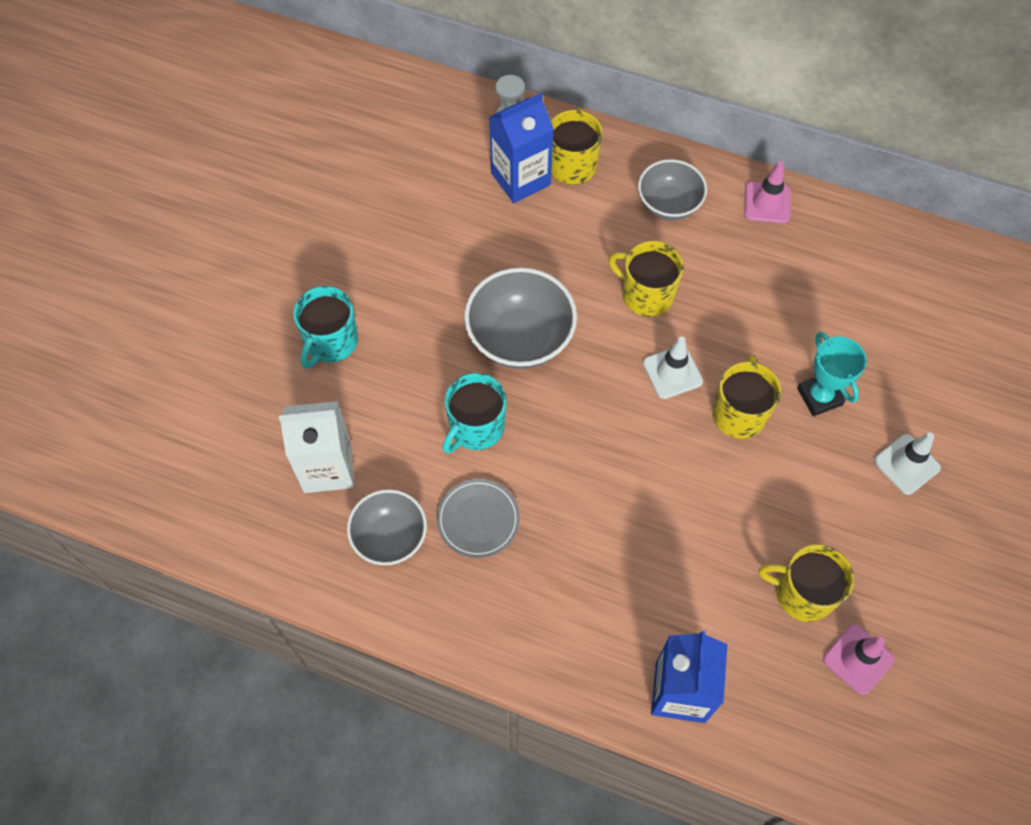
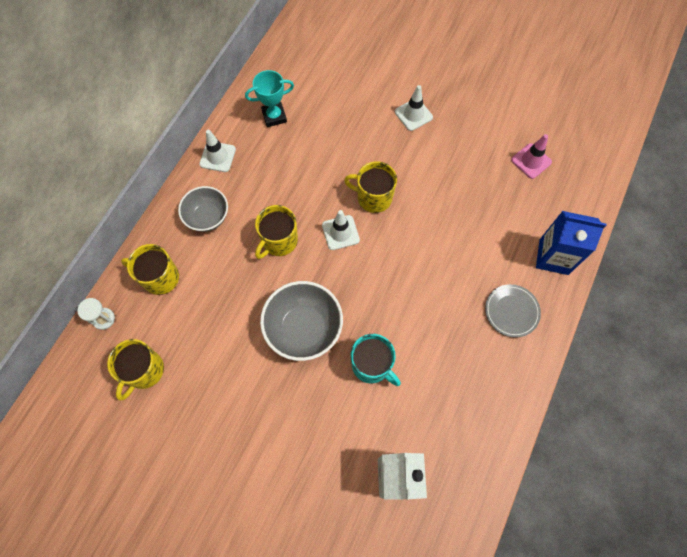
camera: 85 degrees left, 5 degrees up
turquoise mug [293,286,358,369] -> none
grey bowl [347,489,427,565] -> none
grey plate [437,479,520,558] -> grey plate moved to [485,284,541,337]
blue carton [489,93,554,203] -> none
pink traffic cone [744,161,791,224] -> white traffic cone [199,130,236,172]
yellow mug [759,544,854,622] -> yellow mug moved to [107,339,164,401]
turquoise trophy [797,332,867,416] -> turquoise trophy moved to [245,70,294,127]

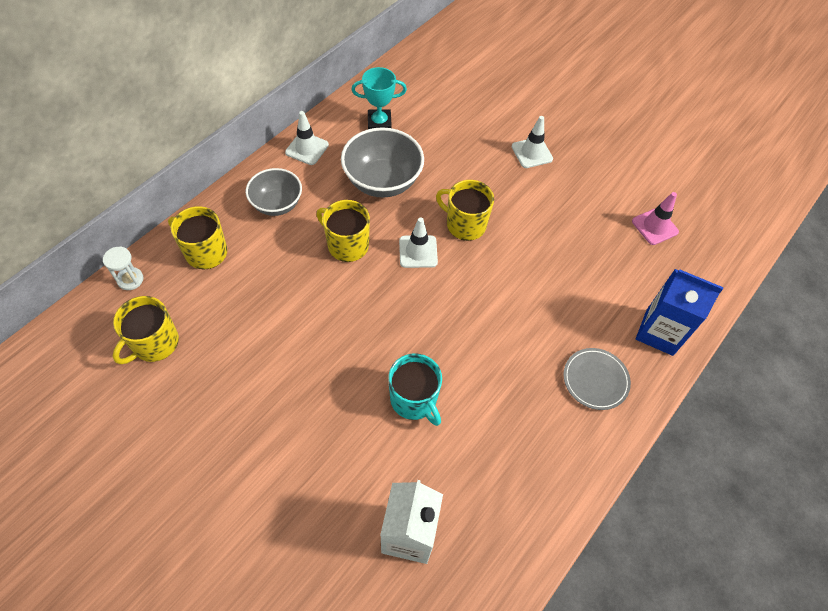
camera: 10 degrees right, 10 degrees down
yellow mug [255,205,298,259] -> yellow mug turned 75 degrees clockwise [316,200,370,262]
grey bowl [260,281,343,361] -> grey bowl moved to [341,127,424,198]

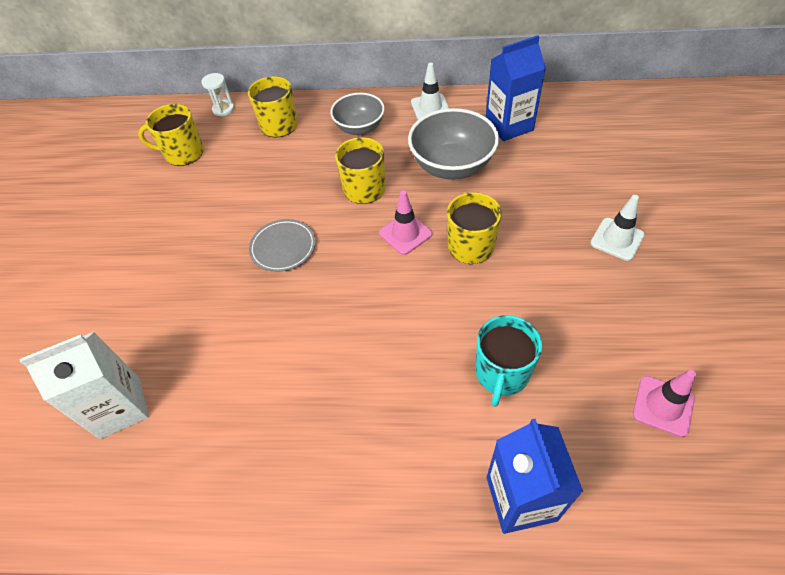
camera: 60 degrees right, 5 degrees down
turquoise trophy [351,67,407,129] -> blue carton [486,35,546,141]
turquoise mug [388,354,442,426] -> turquoise mug moved to [475,315,542,407]
white traffic cone [399,217,438,268] -> pink traffic cone [379,190,432,255]
grey plate [563,348,631,410] -> grey plate moved to [249,219,316,272]

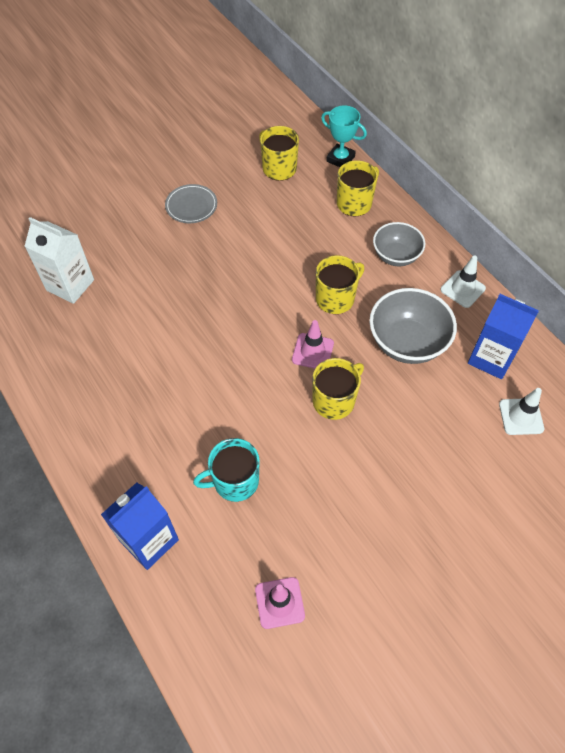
camera: 50 degrees right, 5 degrees up
white hourglass [201,73,234,117] -> turquoise trophy [321,106,367,167]
grey plate [249,219,316,272] -> grey plate moved to [165,184,217,223]
white traffic cone [591,195,645,261] -> white traffic cone moved to [499,388,544,435]

